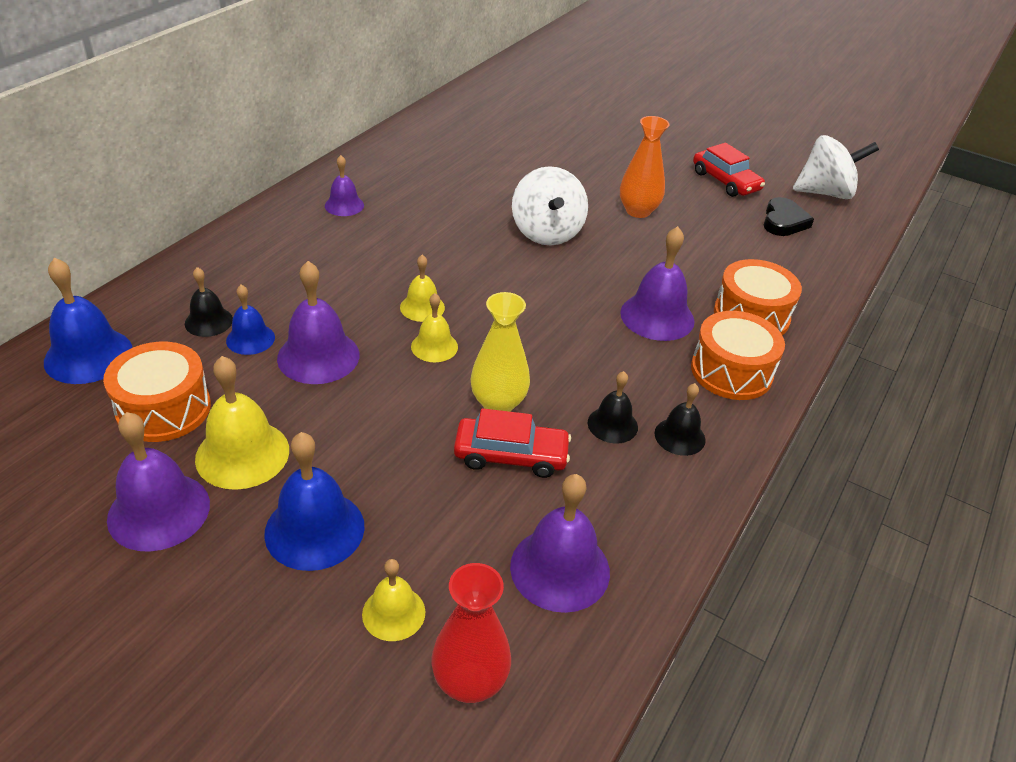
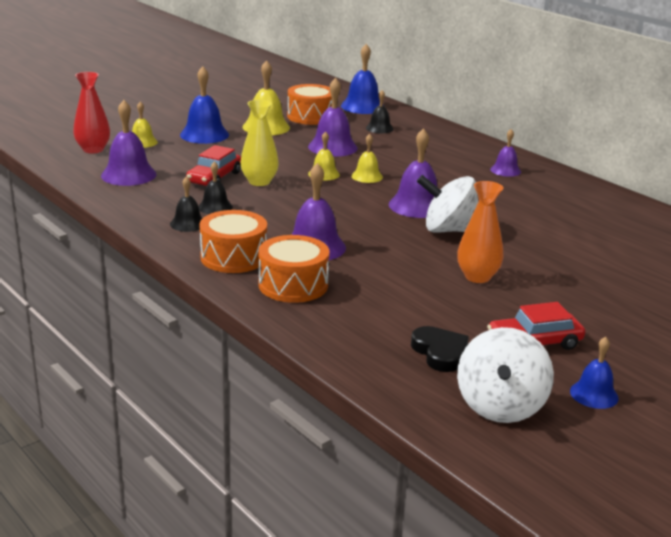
camera: 110 degrees right, 15 degrees down
purple bell [107,412,210,552] -> purple bell moved to [389,128,437,218]
blue bell [226,285,275,355] -> blue bell moved to [570,337,619,409]
black heart [764,197,814,236] -> black heart turned 150 degrees counterclockwise [411,326,469,372]

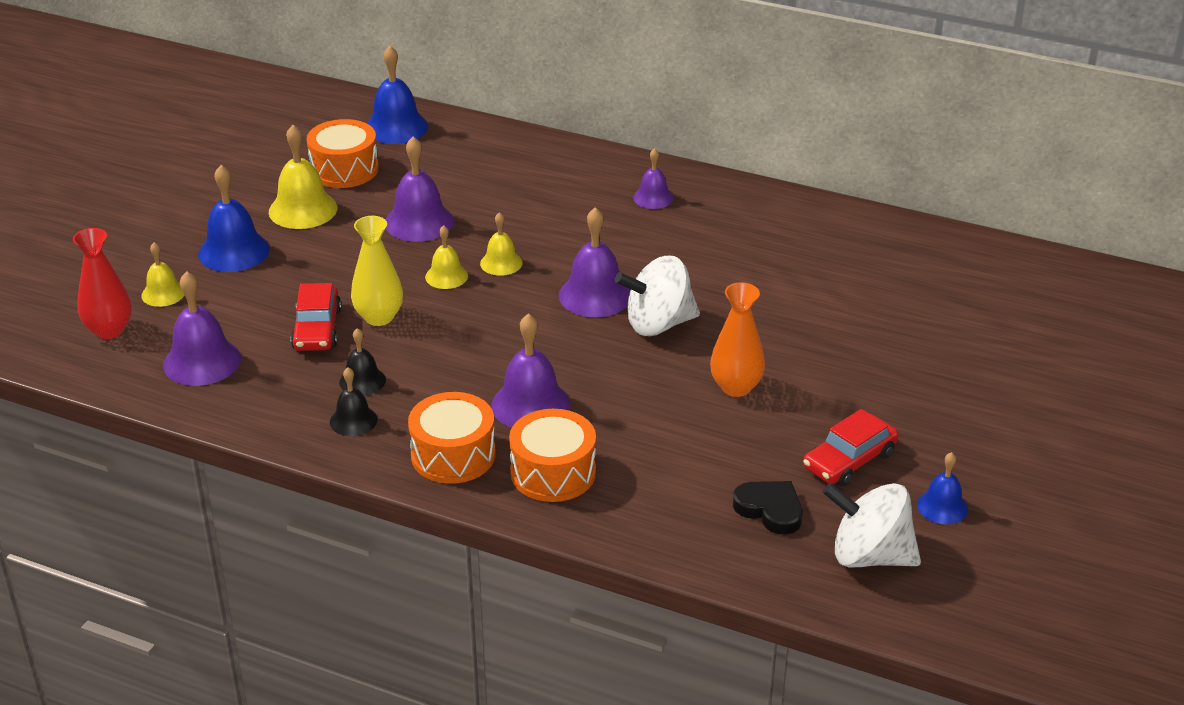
camera: 25 degrees left, 10 degrees up
black bell [366,90,394,133] -> none
white spinning top [457,327,554,423] -> white spinning top turned 120 degrees clockwise [823,483,921,568]

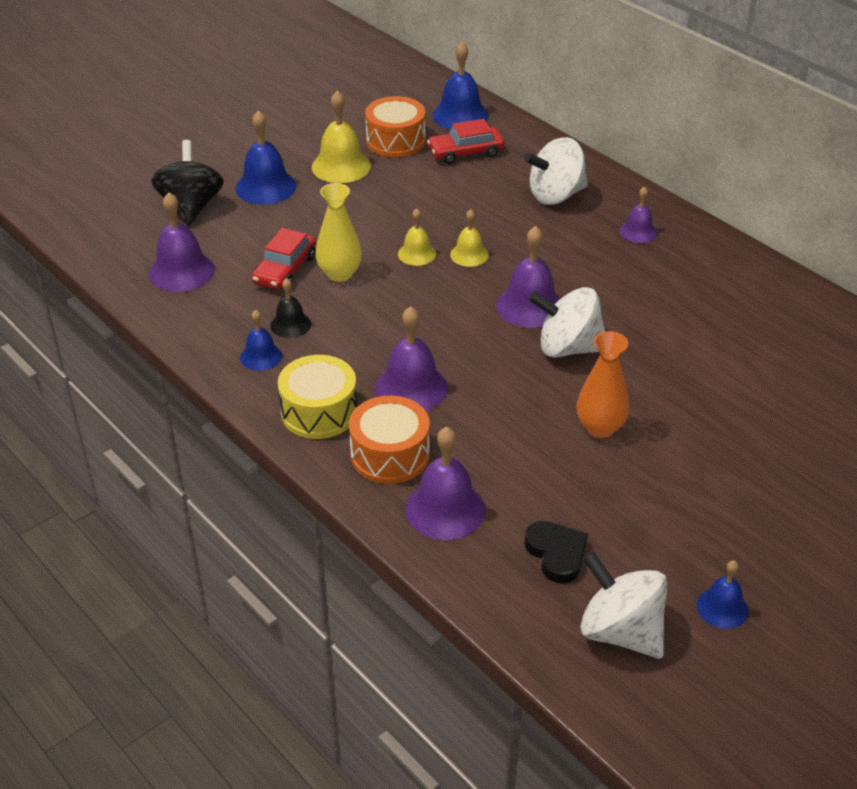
camera: 25 degrees right, 5 degrees up
red vase [73,228,132,339] -> none
yellow bell [141,242,184,307] -> black spinning top [151,140,223,226]
black bell [330,367,378,436] -> blue bell [240,310,282,371]
purple bell [386,137,454,242] -> purple bell moved to [405,427,486,540]
orange drum [408,392,496,484] -> yellow drum [278,355,357,439]
red car [803,409,899,486] -> red car moved to [427,119,505,164]
none -> white spinning top [524,137,588,205]

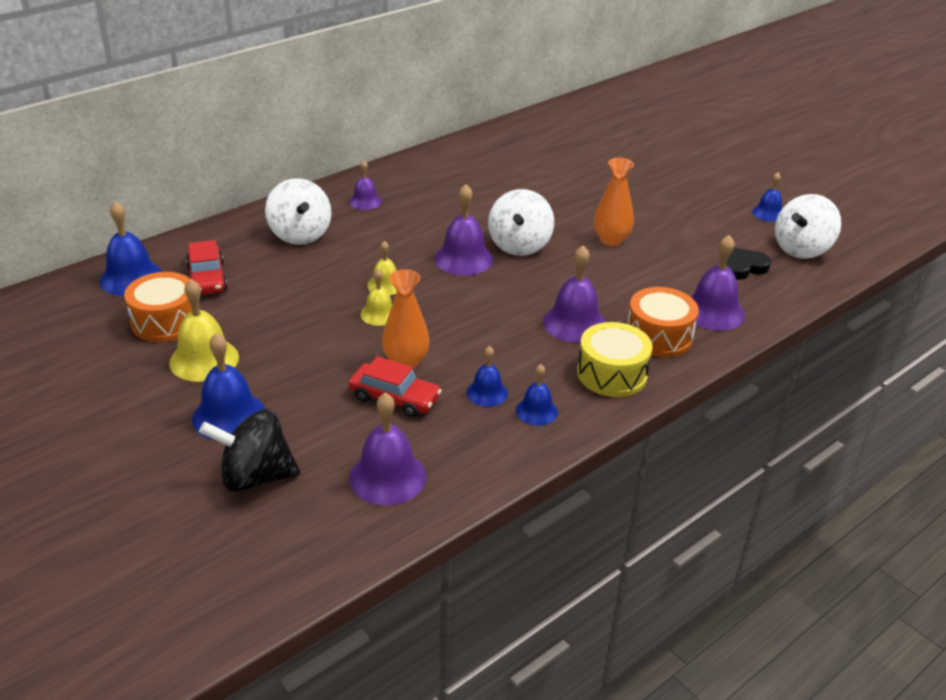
camera: 90 degrees left, 5 degrees down
black bell [270,278,311,338] -> blue bell [466,346,508,407]
yellow vase [316,183,362,282] -> orange vase [382,269,429,368]

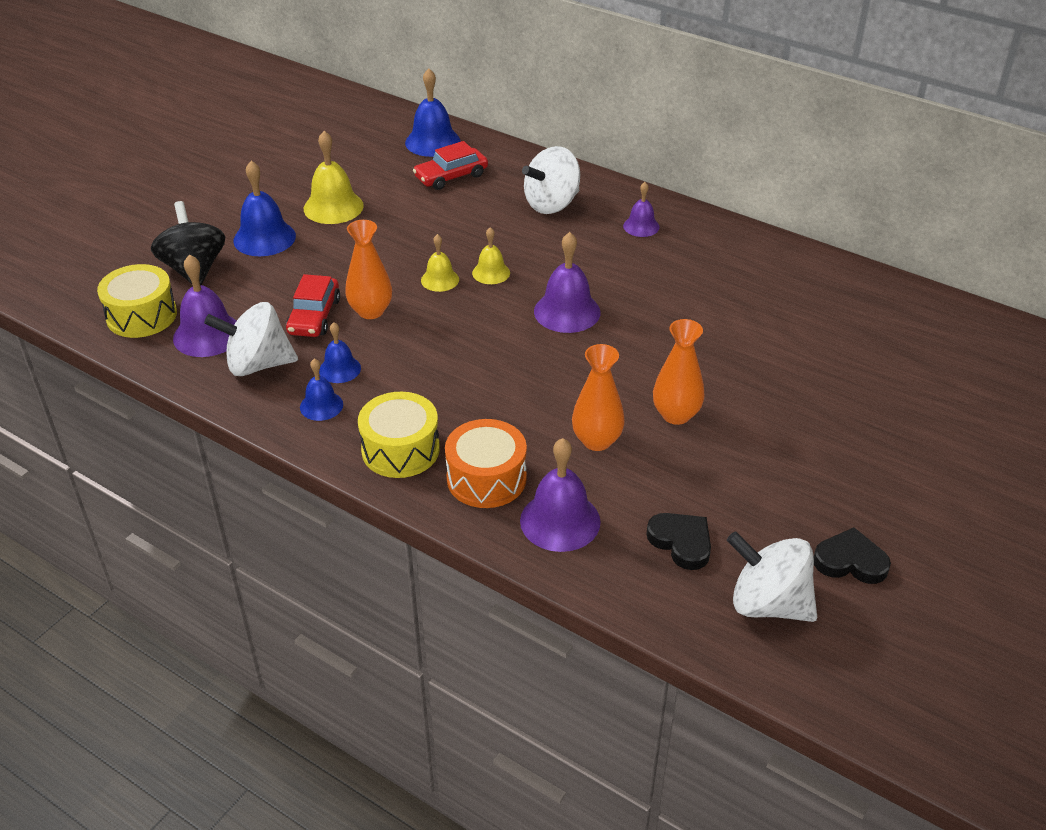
camera: 75 degrees right, 5 degrees up
orange drum [124,272,192,342] -> none
white spinning top [488,189,554,256] -> white spinning top moved to [204,302,298,376]
purple bell [543,245,606,343] -> none
blue bell [752,172,782,222] -> black heart [814,527,891,584]
none -> yellow drum [97,264,177,338]
none -> orange vase [572,344,625,451]

